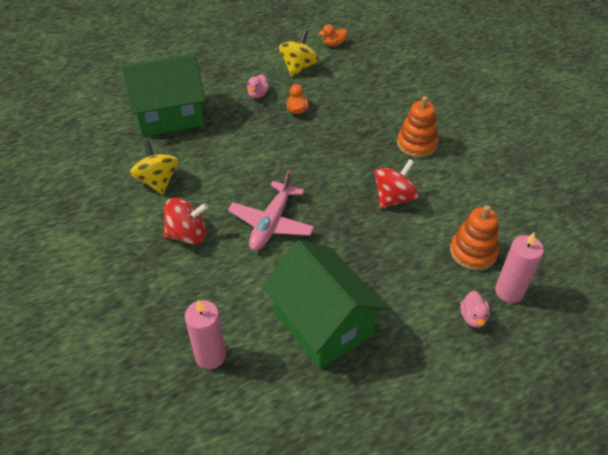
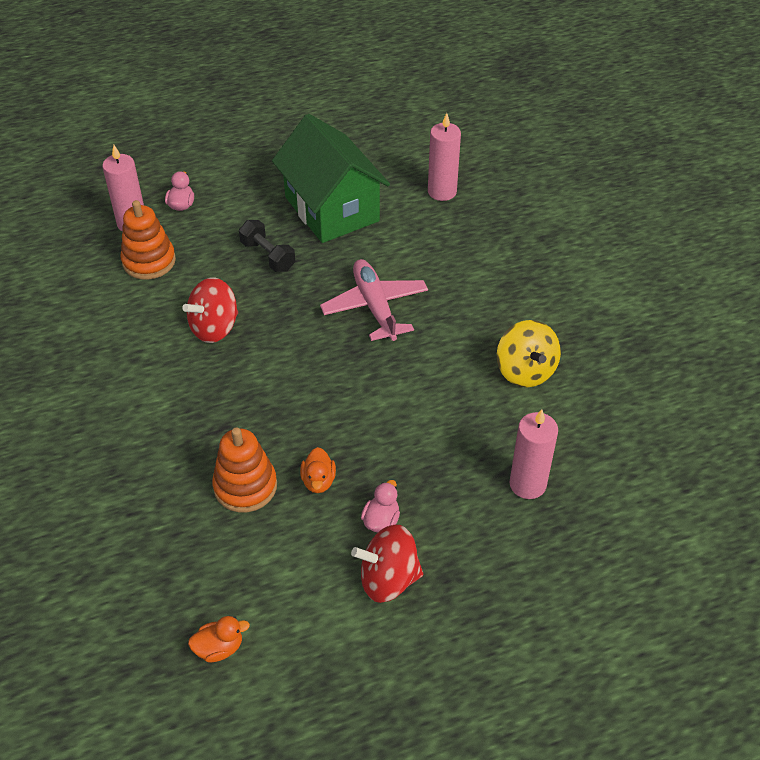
camera: 175 degrees left, 0 degrees up
green house [121,53,205,137] -> pink candle [509,409,558,499]
red spinning top [164,198,208,244] -> red spinning top moved to [351,524,423,603]
pink plane [228,170,315,250] -> pink plane turned 45 degrees counterclockwise [320,259,428,341]
yellow spinning top [279,31,319,77] -> none
orange stacking toy [397,96,439,158] -> orange stacking toy moved to [212,427,277,512]
none -> black dumbbell [239,220,295,272]

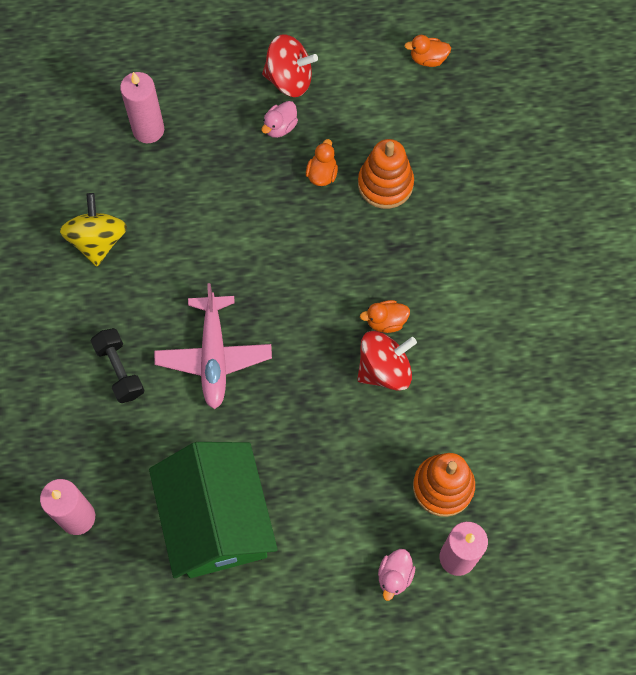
camera: 165 degrees left, 20 degrees up
black dumbbell [239,220,295,272] -> black dumbbell moved to [91,328,144,403]
none -> orange duck [360,300,410,333]

